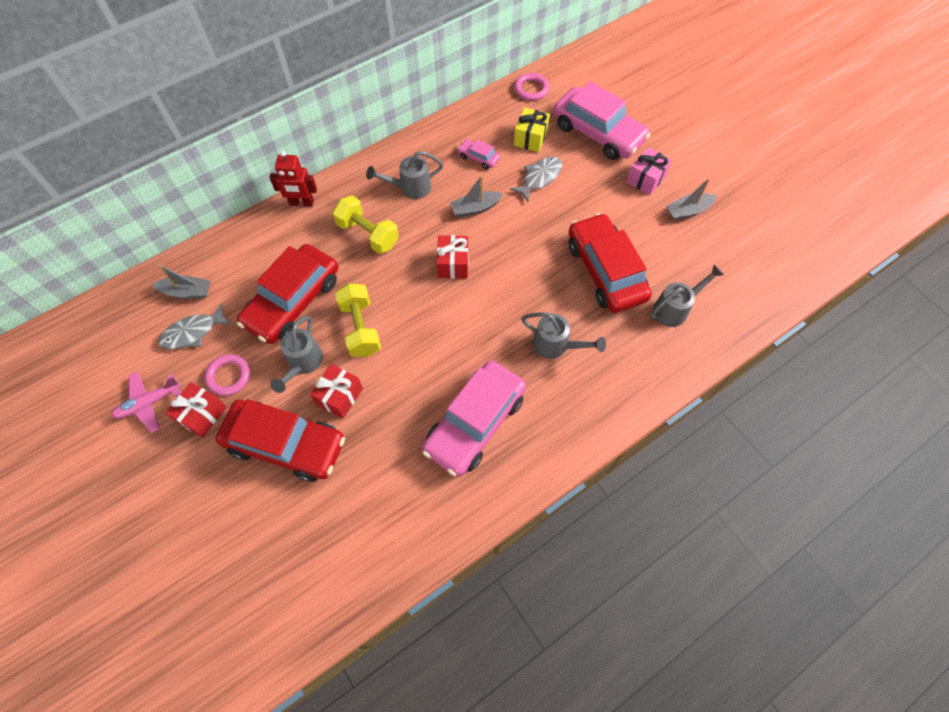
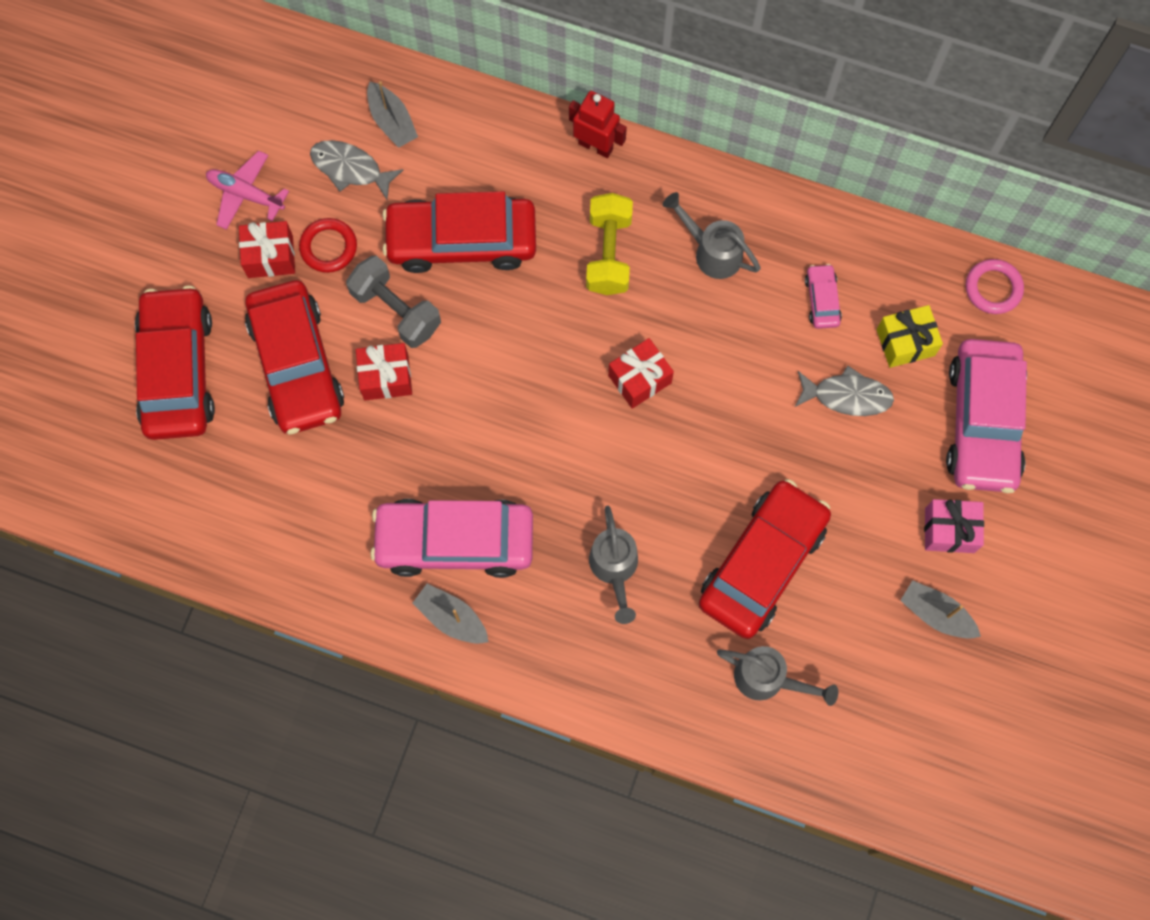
camera: 55 degrees right, 10 degrees up
pink ring [205,354,250,396] -> red ring [299,218,357,273]
red robot [269,151,317,207] -> red robot turned 150 degrees clockwise [569,91,627,158]
grey watering can [270,316,323,393] -> grey dumbbell [346,256,441,348]
yellow dumbbell [335,283,381,357] -> none
grey boat [450,175,503,217] -> grey boat moved to [412,584,489,644]
none -> red car [135,286,215,440]

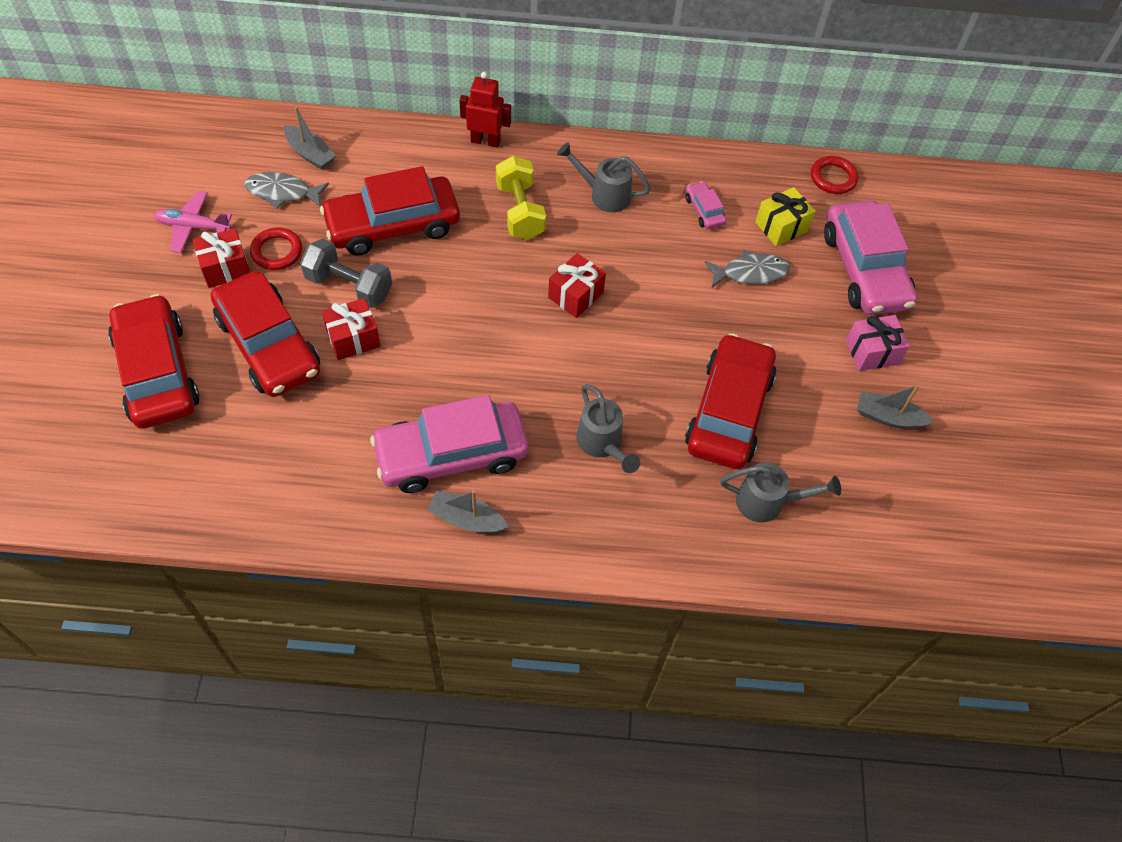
camera: 20 degrees left, 15 degrees down
pink ring [966,259,1024,314] -> red ring [811,156,859,194]

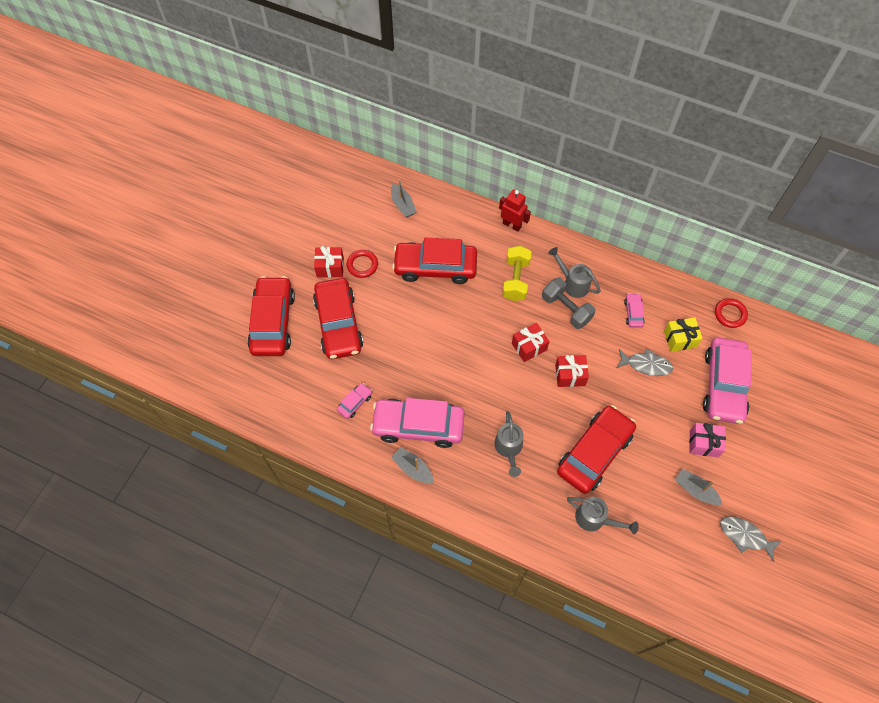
camera: 25 degrees right, 5 degrees up
pink plane [154,191,232,253] -> none
grey fish [244,172,329,209] -> grey fish moved to [720,517,782,562]
grey dumbbell [300,238,392,308] -> grey dumbbell moved to [542,278,596,329]
red gift [322,298,380,360] -> red gift moved to [555,355,589,387]
none -> pink car [337,383,372,419]

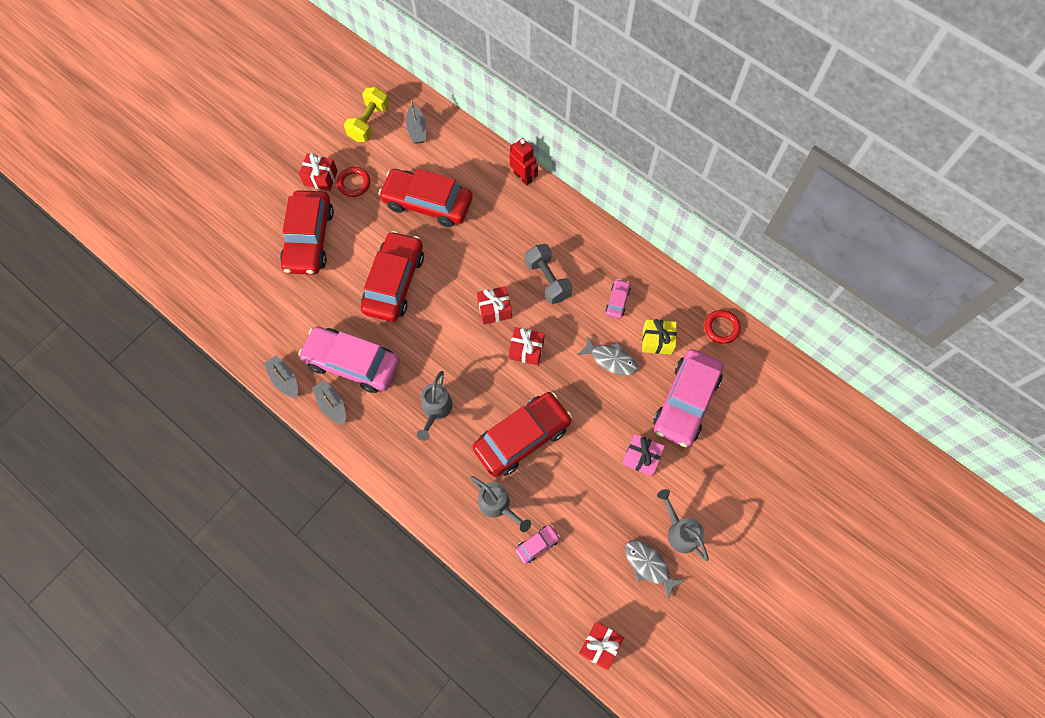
camera: 15 degrees right, 5 degrees up
red car [247,276,295,356] -> red car moved to [361,231,424,322]
pink car [337,383,372,419] -> pink car moved to [515,525,560,564]
yellow dumbbell [503,246,532,301] -> yellow dumbbell moved to [344,87,389,142]
grey watering can [548,247,601,298] -> grey watering can moved to [657,489,709,561]
grey boat [675,469,723,505] -> grey boat moved to [264,355,298,398]
none -> red gift [579,622,624,670]

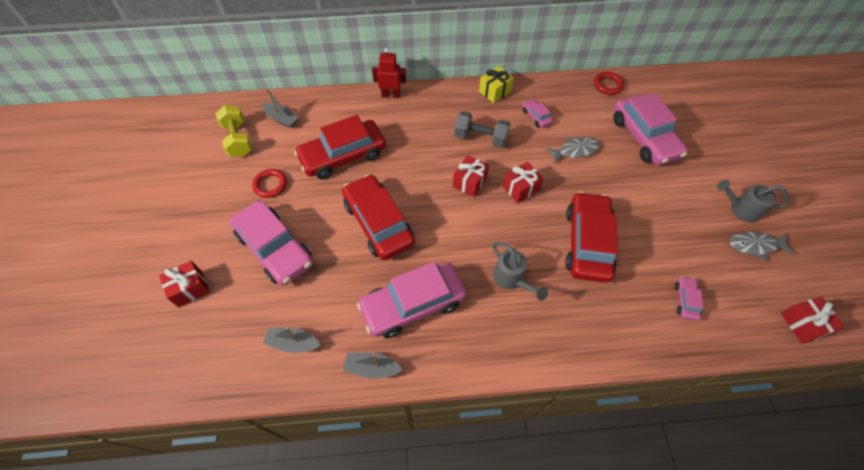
camera: 45 degrees left, 10 degrees down
red car [280,190,334,275] -> pink car [230,200,313,286]
red gift [299,153,338,191] -> red gift moved to [159,261,210,308]
grey boat [312,380,346,425] -> grey boat moved to [263,327,321,353]
grey watering can [470,476,531,532] -> none
pink gift [622,434,665,476] -> none
yellow gift [642,319,677,355] -> yellow gift moved to [479,66,514,103]

